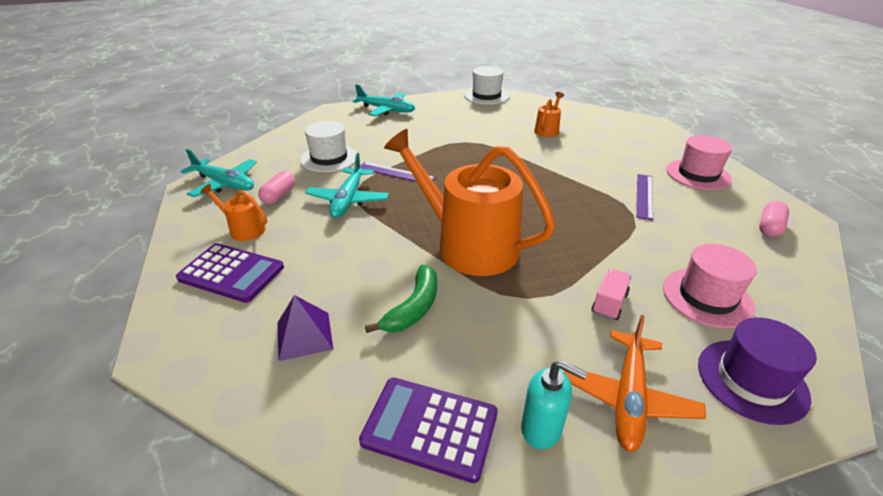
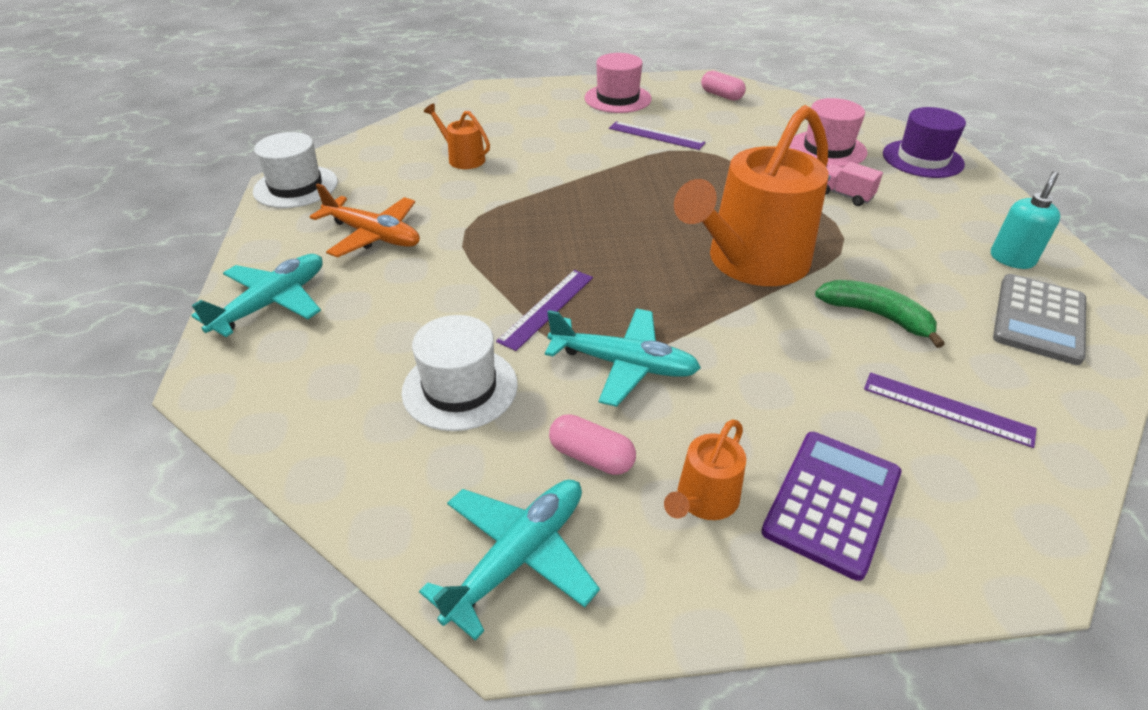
camera: 80 degrees left, 5 degrees up
purple pyramid [277,295,333,361] -> purple ruler [864,372,1037,448]
purple calculator [359,378,498,483] -> grey calculator [993,274,1086,365]
orange plane [564,315,706,452] -> orange plane moved to [309,184,420,258]

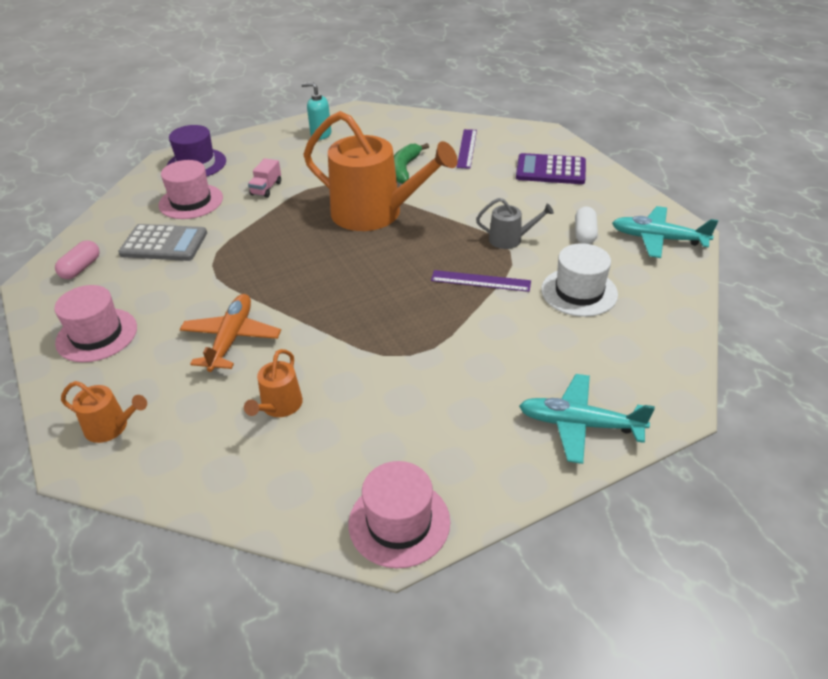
camera: 110 degrees left, 0 degrees up
white hat [253,132,338,208] -> pink hat [349,461,450,568]
orange plane [309,184,420,258] -> orange plane moved to [180,294,281,372]
turquoise plane [545,309,701,407] -> grey watering can [476,198,554,249]
pink capsule [549,414,636,475] -> white capsule [575,206,598,244]
purple ruler [609,121,706,150] -> none
orange watering can [664,420,746,520] -> orange watering can moved to [61,381,147,443]
grey calculator [993,274,1086,365] -> grey calculator moved to [118,224,207,261]

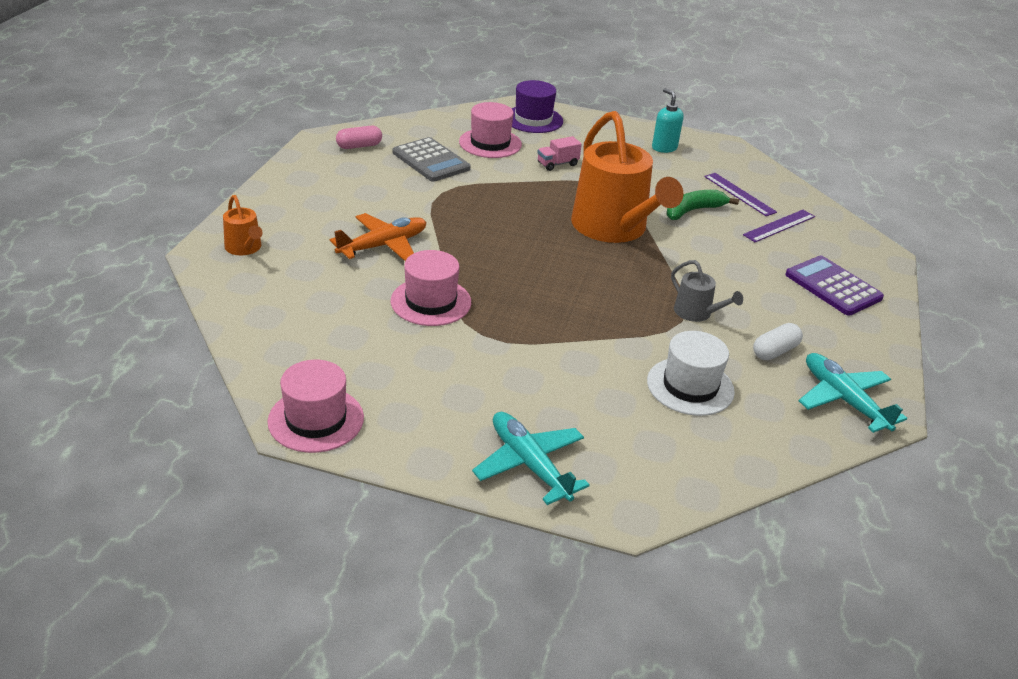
camera: 40 degrees right, 5 degrees down
pink hat [54,285,137,362] -> pink hat moved to [391,250,471,326]
orange watering can [244,349,303,417] -> none
purple ruler [431,270,531,292] -> purple ruler moved to [704,173,777,216]

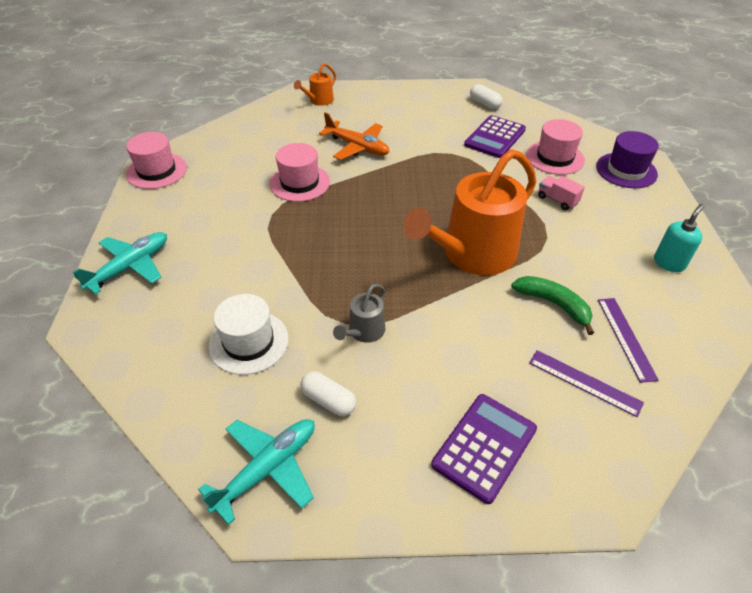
camera: 75 degrees right, 10 degrees up
pink capsule [336,126,382,149] -> white capsule [470,84,502,109]
grey calculator [393,137,471,182] -> purple calculator [464,115,526,158]
purple ruler [704,173,777,216] -> purple ruler turned 45 degrees counterclockwise [598,298,659,383]

